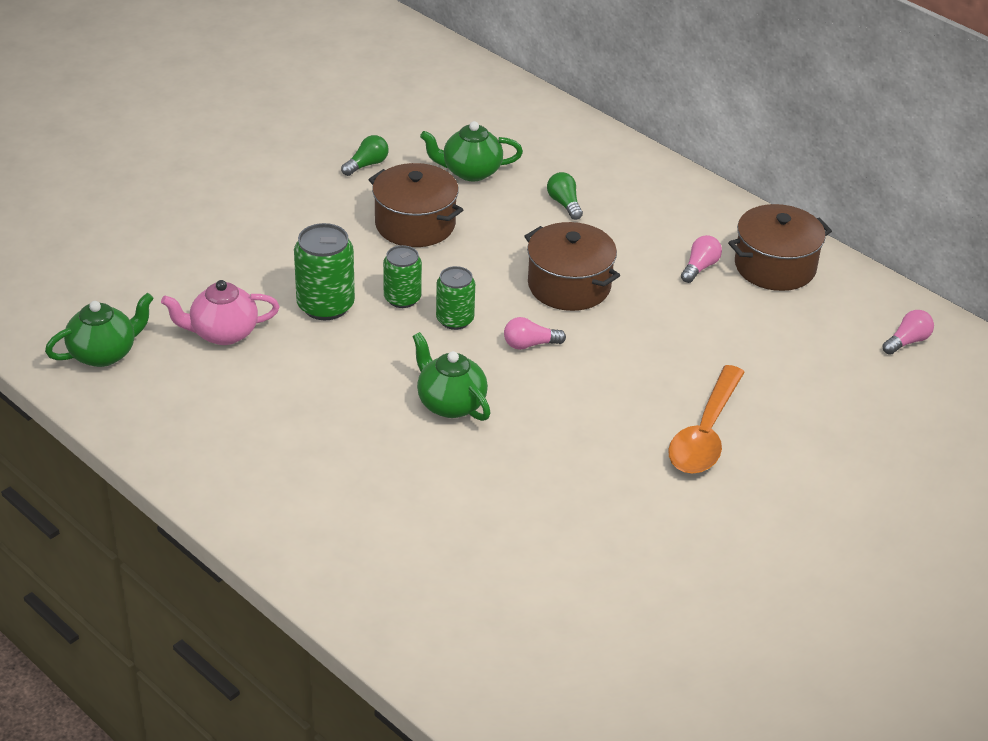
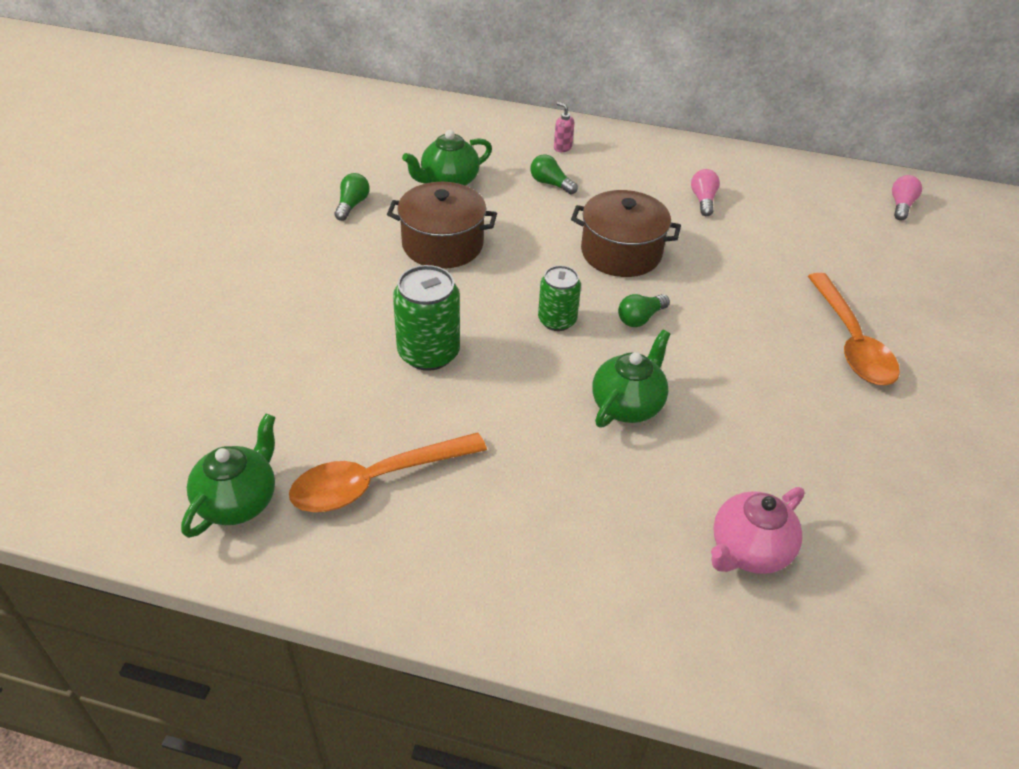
camera: 30 degrees left, 5 degrees up
pink teapot [161,280,279,345] -> pink teapot moved to [711,487,805,574]
green can [383,245,422,308] -> none
green teapot [412,332,491,421] -> green teapot turned 105 degrees clockwise [592,330,670,427]
pink light bulb [504,317,566,350] -> green light bulb [618,294,670,327]
brown pot [728,204,832,291] -> none
none -> orange spoon [289,433,487,512]
none -> pink soap dispenser [554,102,574,152]

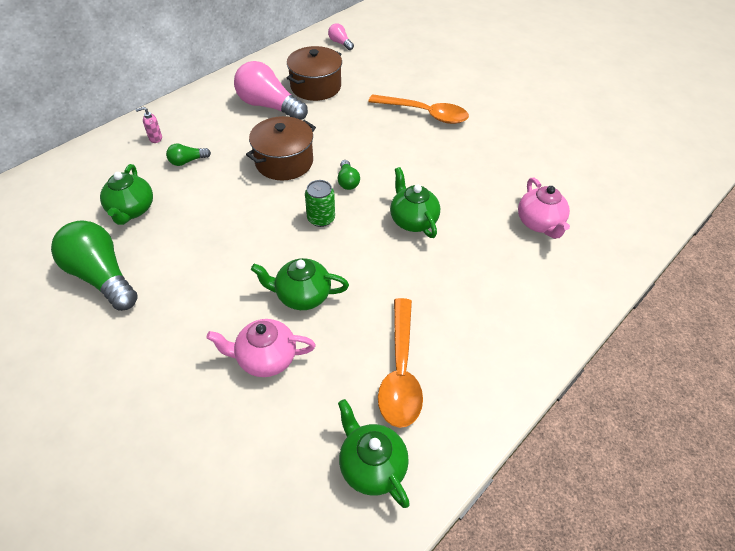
camera: 60 degrees left, 5 degrees up
green light bulb [335,173,370,221] -> green light bulb [51,220,138,311], size x2.13
brown pot [387,182,497,269] -> brown pot moved to [287,46,342,101]
green can [393,265,460,371] -> green teapot [251,258,349,310]
pink light bulb [691,169,720,216] -> pink light bulb [234,61,308,120], size x2.13
none -> pink teapot [206,319,316,377]

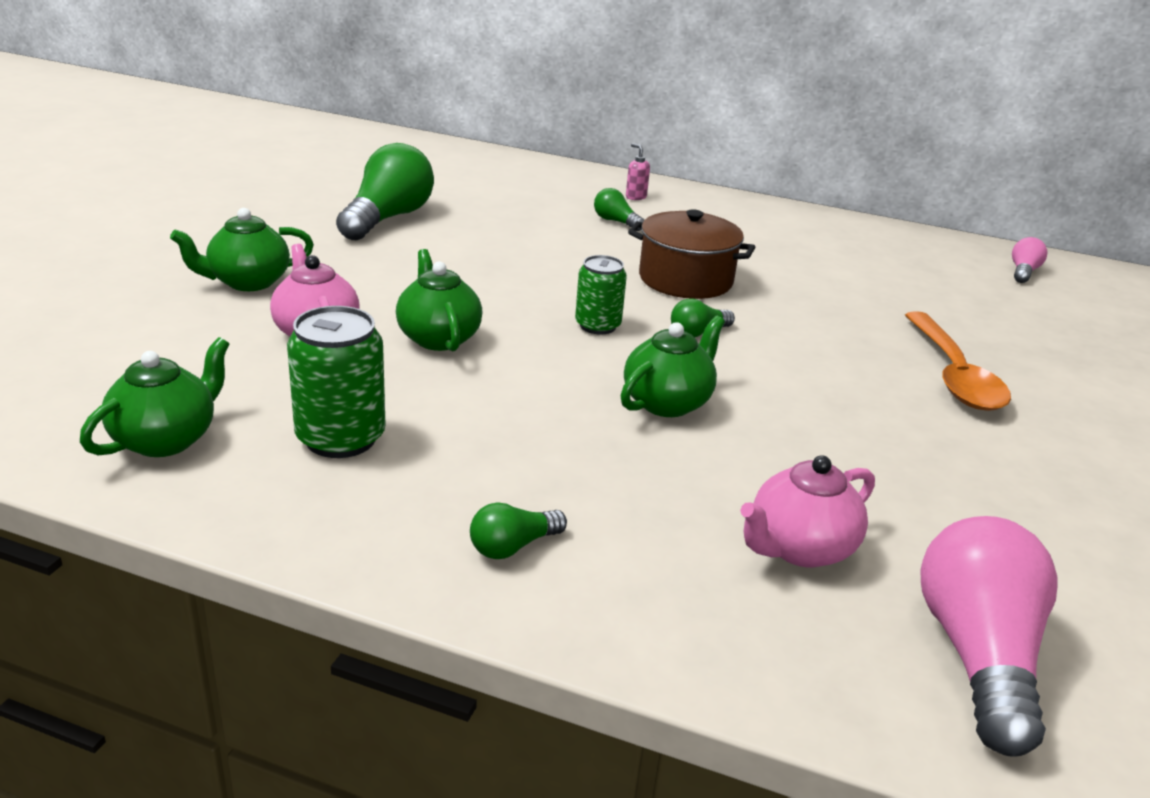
camera: 65 degrees right, 20 degrees down
green teapot [100,164,153,225] -> green teapot moved to [170,208,314,291]
pink light bulb [234,61,308,120] -> pink light bulb moved to [920,516,1058,757]
brown pot [287,46,342,101] -> none
orange spoon [378,298,423,428] -> green can [287,306,386,458]
none -> green light bulb [470,503,567,559]

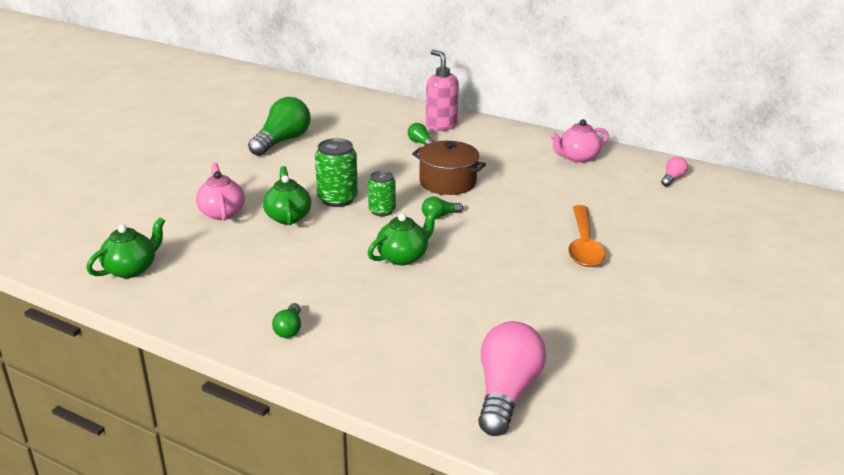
camera: 10 degrees right, 0 degrees up
green teapot [170,208,314,291] -> none
green can [287,306,386,458] -> green can moved to [315,138,358,207]
green light bulb [470,503,567,559] -> green light bulb turned 60 degrees counterclockwise [272,303,301,338]
pink soap dispenser [626,143,650,200] -> pink soap dispenser [426,50,459,131], size x2.27
pink teapot [740,455,875,567] -> pink teapot moved to [550,119,609,163]

